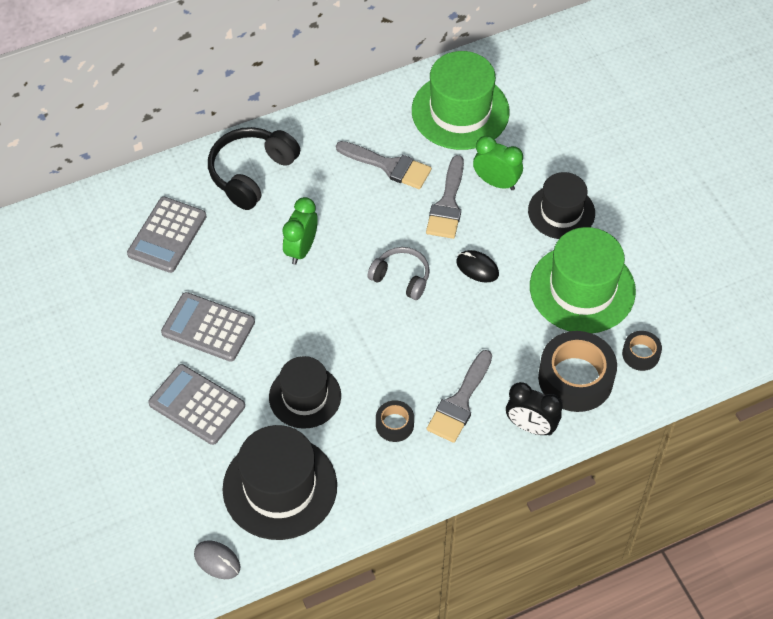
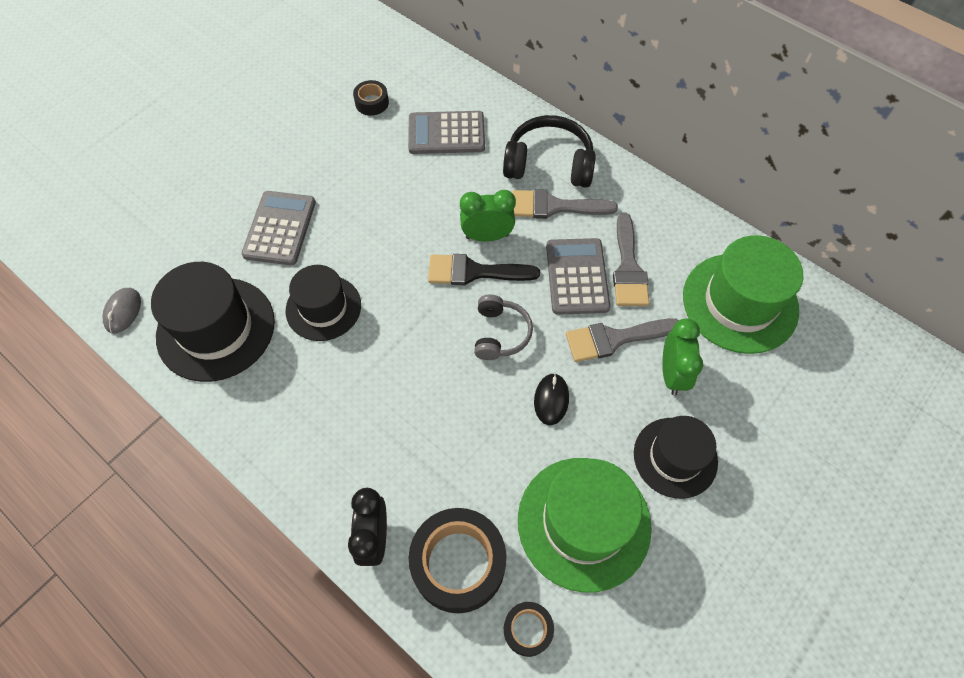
camera: 65 degrees right, 5 degrees up
grey calculator [161,292,255,362] -> grey calculator moved to [546,238,610,315]
black tape [376,400,414,442] -> black tape moved to [353,80,389,116]
grey brush [427,350,492,443] -> grey brush moved to [512,189,618,219]
none -> black brush [428,254,540,285]

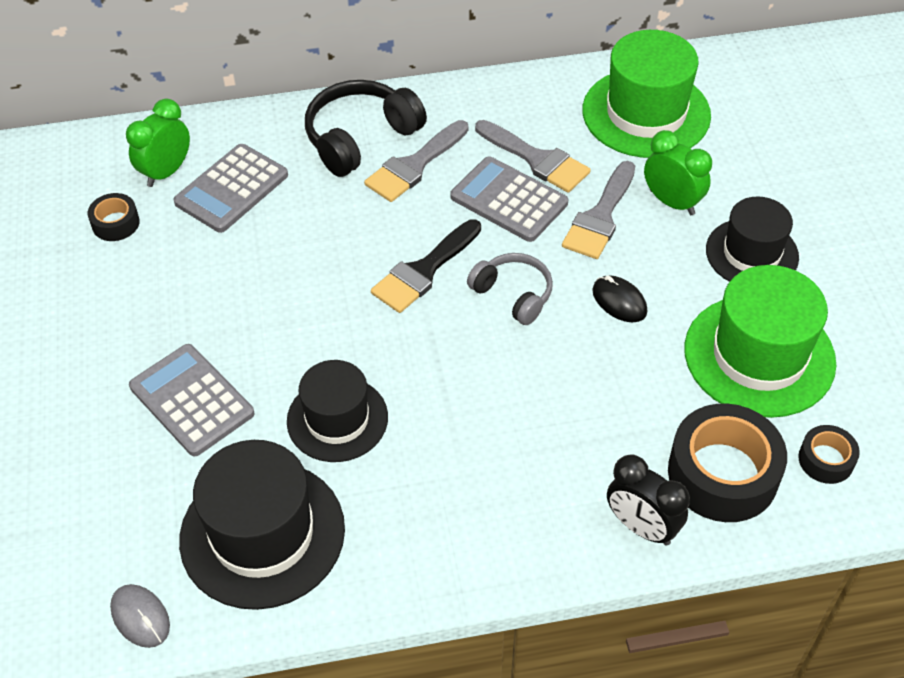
camera: 50 degrees left, 10 degrees down
green clock [460,190,516,242] -> green clock moved to [126,99,190,187]

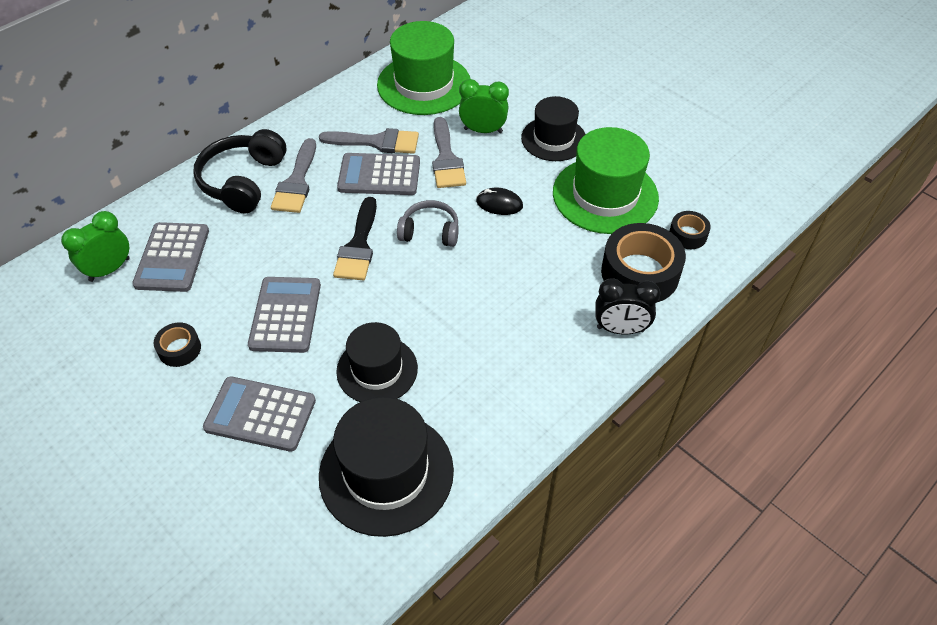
camera: 35 degrees left, 0 degrees up
black tape [88,193,140,241] -> black tape moved to [154,323,201,367]
grey mouse [110,584,170,648] -> none
green clock [126,99,190,187] -> green clock turned 45 degrees clockwise [61,211,130,282]
none -> grey calculator [248,277,321,353]

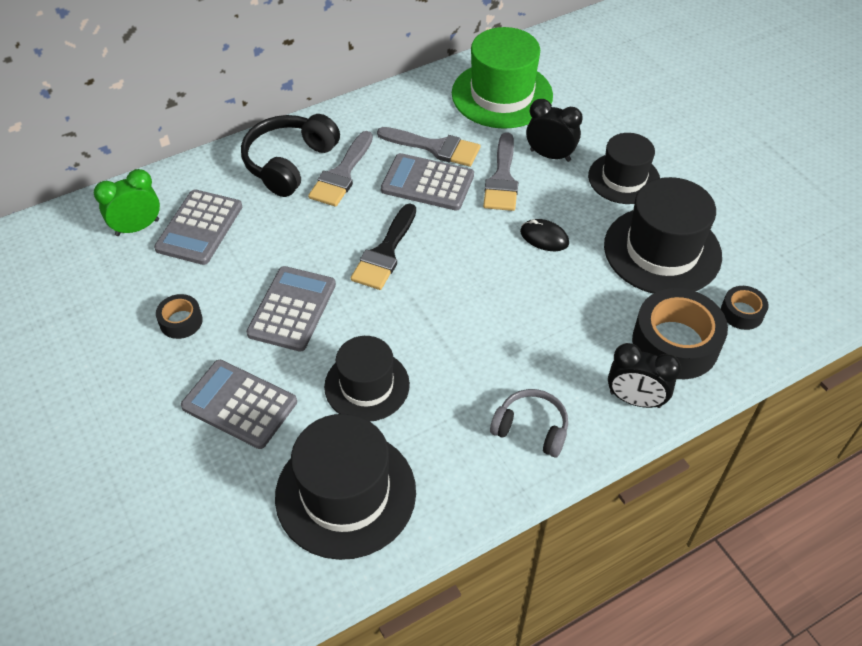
camera: 15 degrees right, 0 degrees up
grey headphones [397,200,459,247] -> grey headphones moved to [490,389,568,457]
green clock [459,79,509,133] -> black clock [526,99,583,162]
green hat [553,127,659,234] -> black hat [604,177,722,294]

